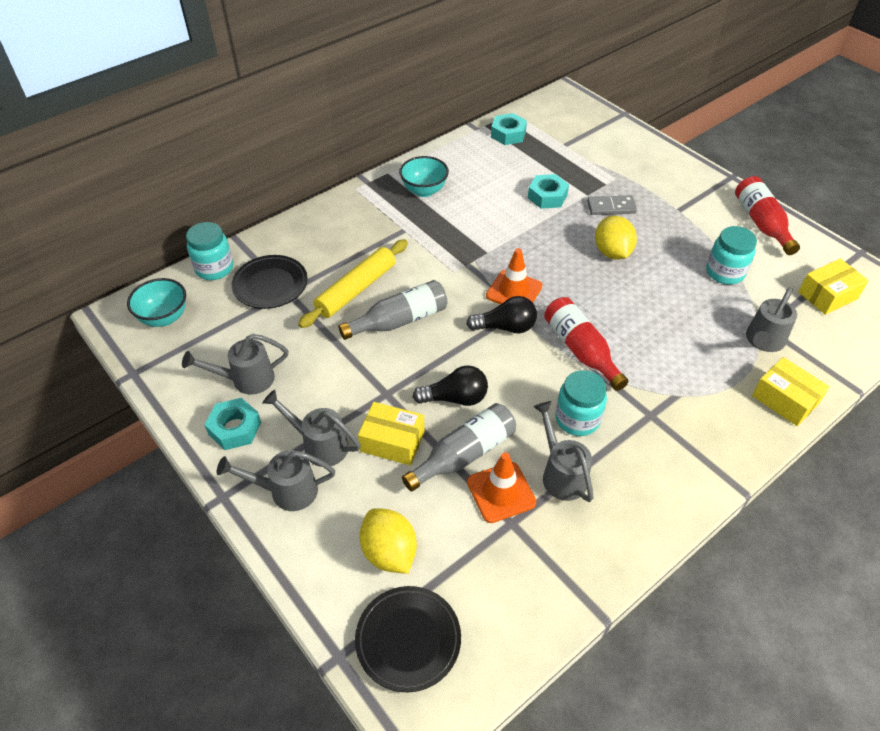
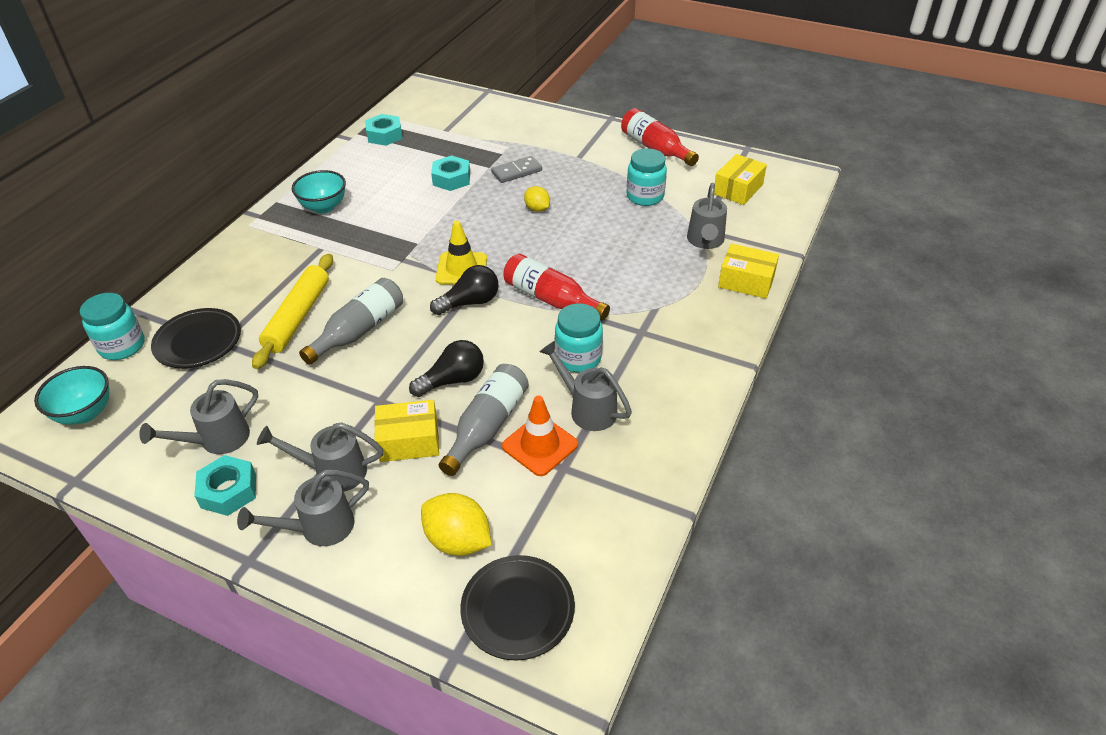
camera: 25 degrees left, 5 degrees down
orange traffic cone [486,248,542,304] -> yellow traffic cone [436,221,487,285]
yellow lemon [595,216,637,260] -> yellow lemon [524,186,550,212], size x0.61

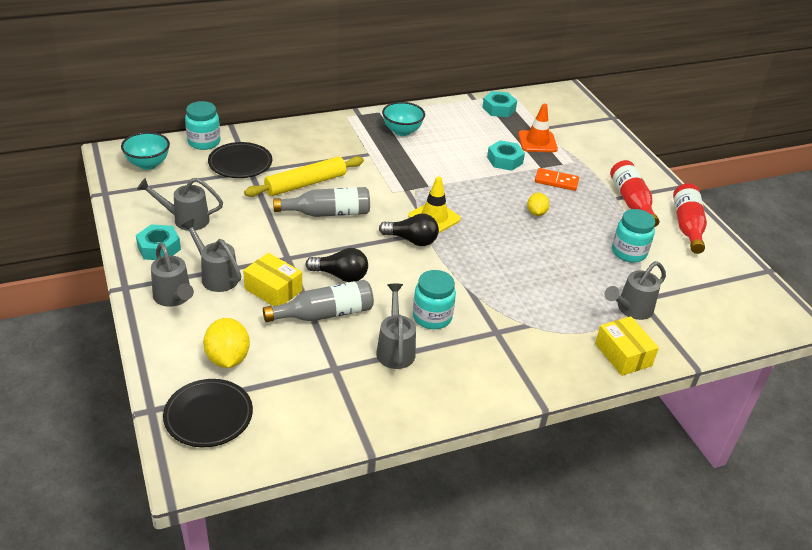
camera: 40 degrees right, 5 degrees down
grey watering can [237,470,369,546] -> grey watering can turned 135 degrees counterclockwise [151,243,194,307]
grey domino [491,156,542,183] -> orange domino [535,168,579,191]
orange traffic cone [502,395,578,476] -> orange traffic cone moved to [518,104,558,152]
red bottle [503,254,610,321] -> red bottle moved to [610,160,659,227]
yellow box [714,154,767,205] -> none

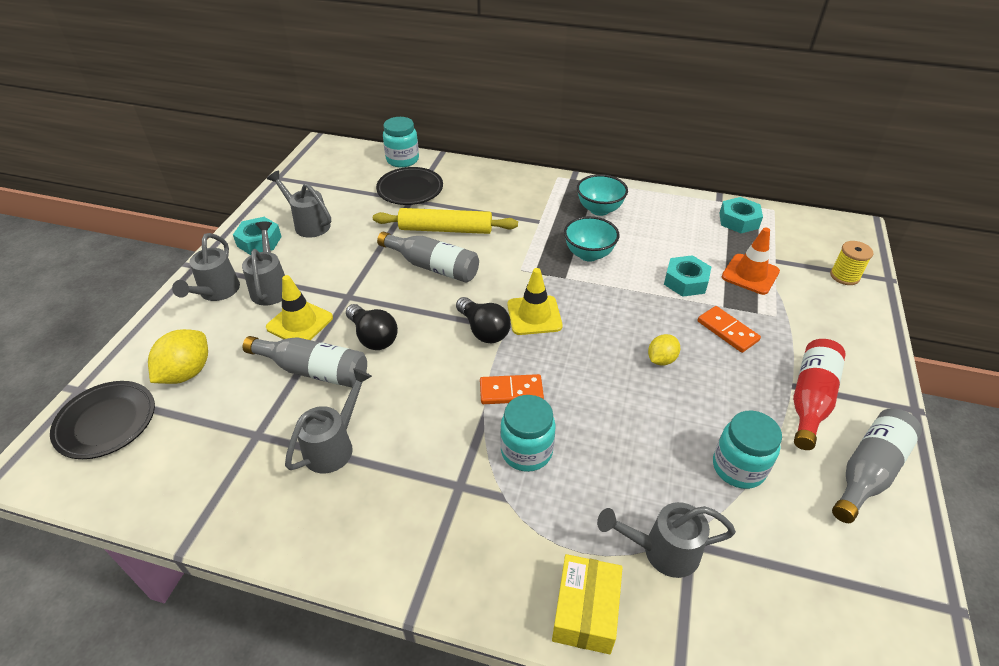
camera: 40 degrees right, 5 degrees up
turquoise bowl [121,132,170,170] -> turquoise bowl moved to [564,216,619,262]
yellow box [243,253,302,306] -> yellow traffic cone [266,275,333,340]
turquoise jar [413,270,456,329] -> turquoise jar moved to [500,395,556,472]
red bottle [673,183,707,254] -> grey bottle [832,408,922,523]
none -> orange domino [480,374,544,404]
none -> yellow spool [830,241,874,285]

